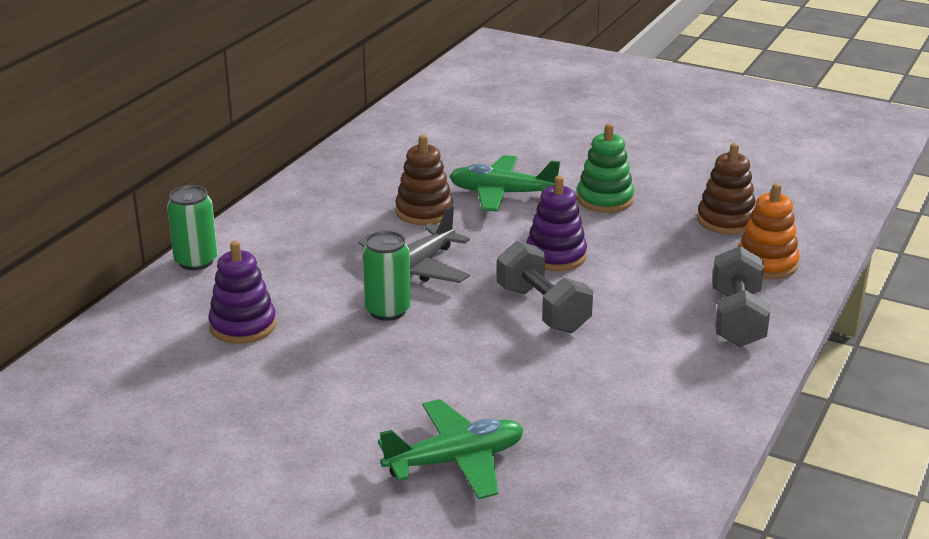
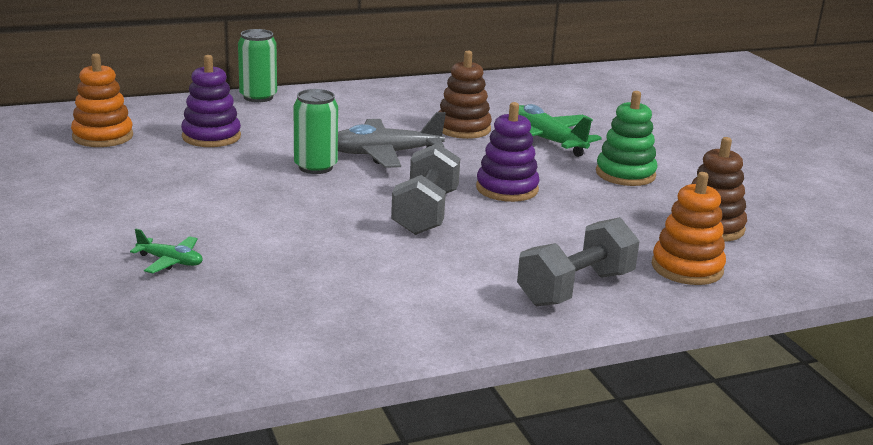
camera: 40 degrees right, 5 degrees down
green plane [378,399,524,499] -> green plane [130,229,203,273], size x0.52
none -> orange stacking toy [71,53,133,147]

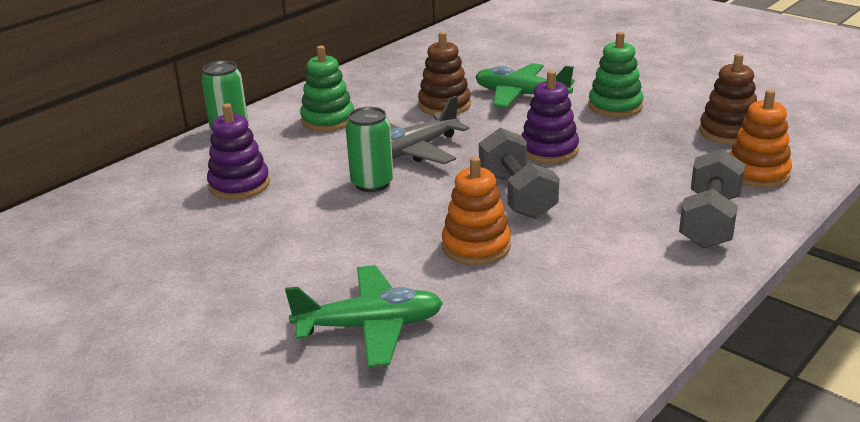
camera: 25 degrees left, 5 degrees up
orange stacking toy [71,53,133,147] -> orange stacking toy moved to [442,157,511,265]
green plane [130,229,203,273] -> green plane [285,265,443,367], size x1.92
none -> green stacking toy [300,46,354,131]

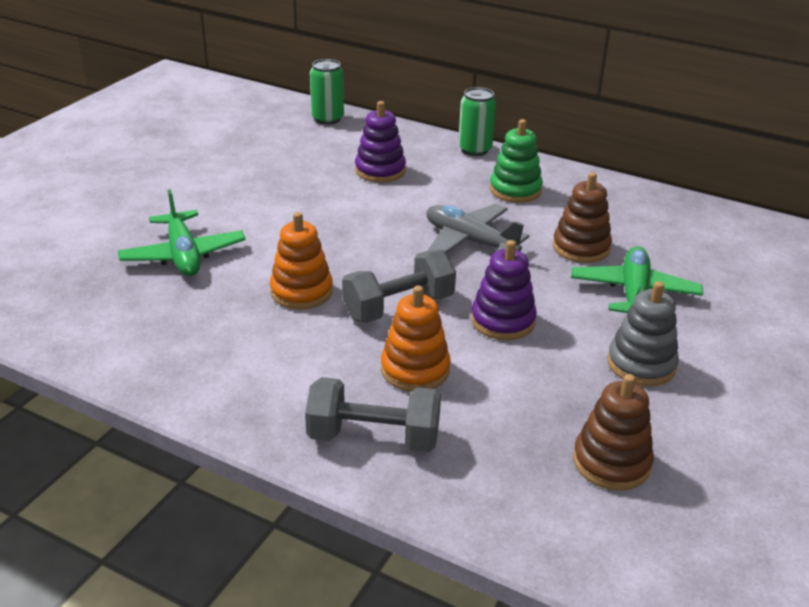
camera: 75 degrees right, 5 degrees up
green can [346,107,394,192] -> green can moved to [310,59,344,125]
green stacking toy [588,32,643,118] -> grey stacking toy [607,281,679,386]
orange stacking toy [730,90,792,188] -> orange stacking toy moved to [381,286,450,392]

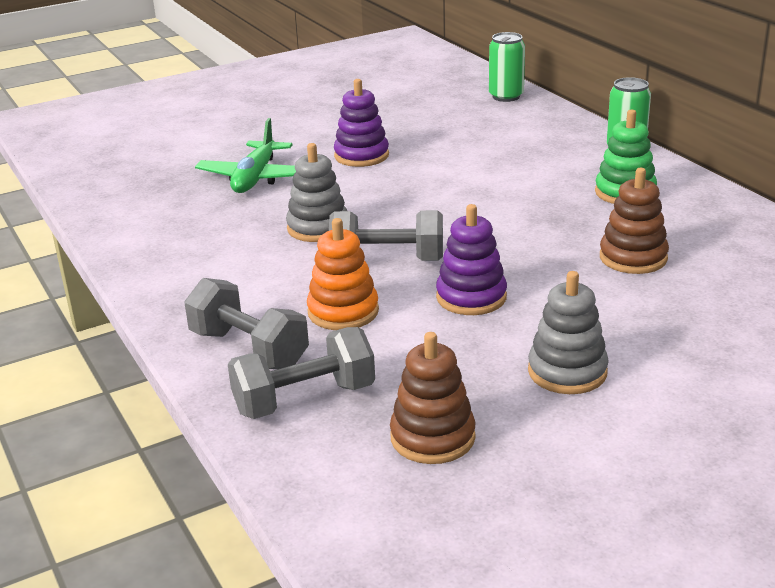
camera: 35 degrees right, 5 degrees down
orange stacking toy [270,212,333,309] -> grey stacking toy [286,143,347,242]
purple stacking toy [355,101,406,182] -> purple stacking toy moved to [334,79,389,167]
grey plane [427,204,529,253] -> none
green plane [571,246,703,313] -> none
none -> grey dumbbell [228,327,375,419]

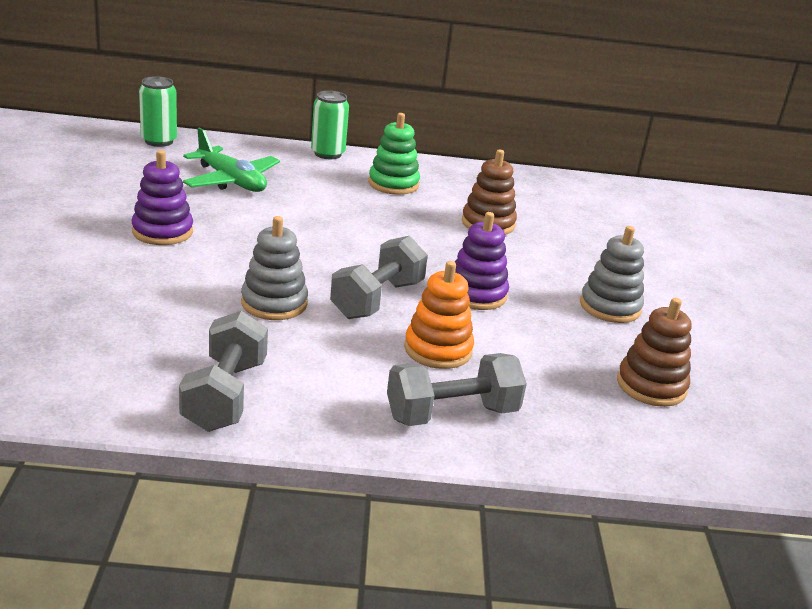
camera: 65 degrees left, 0 degrees up
green plane [195,118,296,193] -> green plane moved to [183,128,280,192]
grey dumbbell [228,327,375,419] -> grey dumbbell moved to [179,311,268,432]

